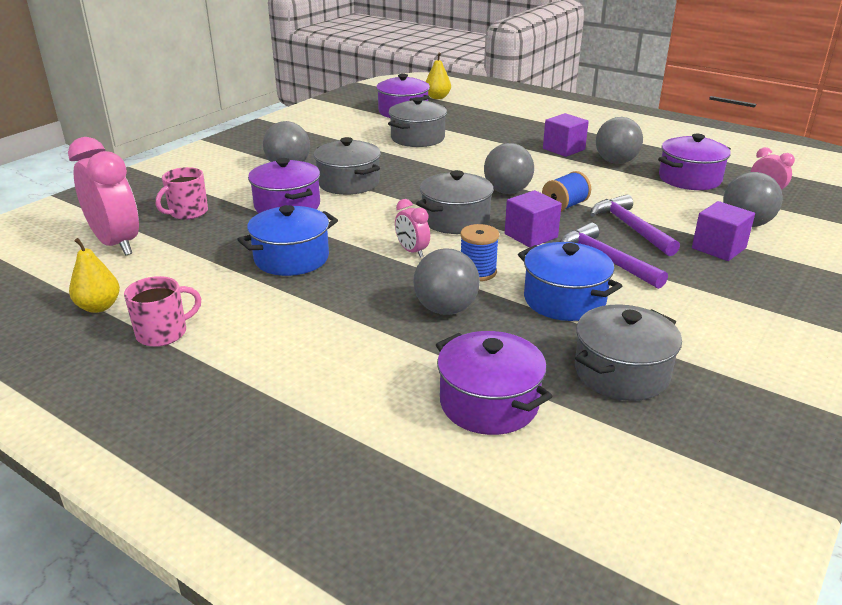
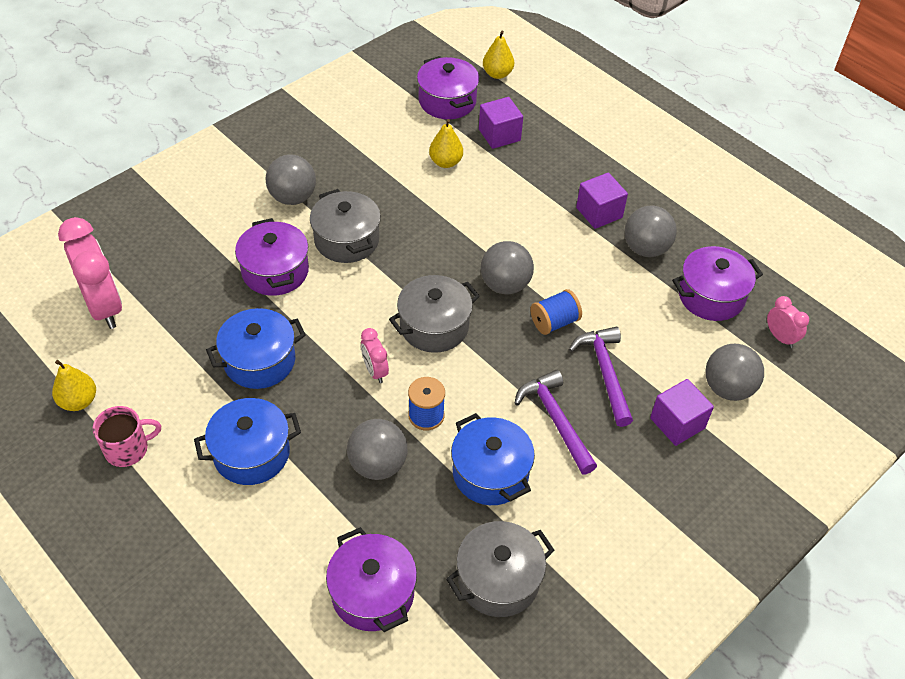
camera: 10 degrees right, 20 degrees up
pink mug [156,167,208,220] -> none
grey pot [388,97,447,147] -> yellow pear [429,119,463,168]
purple cube [505,190,562,248] -> purple cube moved to [479,97,523,149]
none -> blue pot [194,398,301,485]

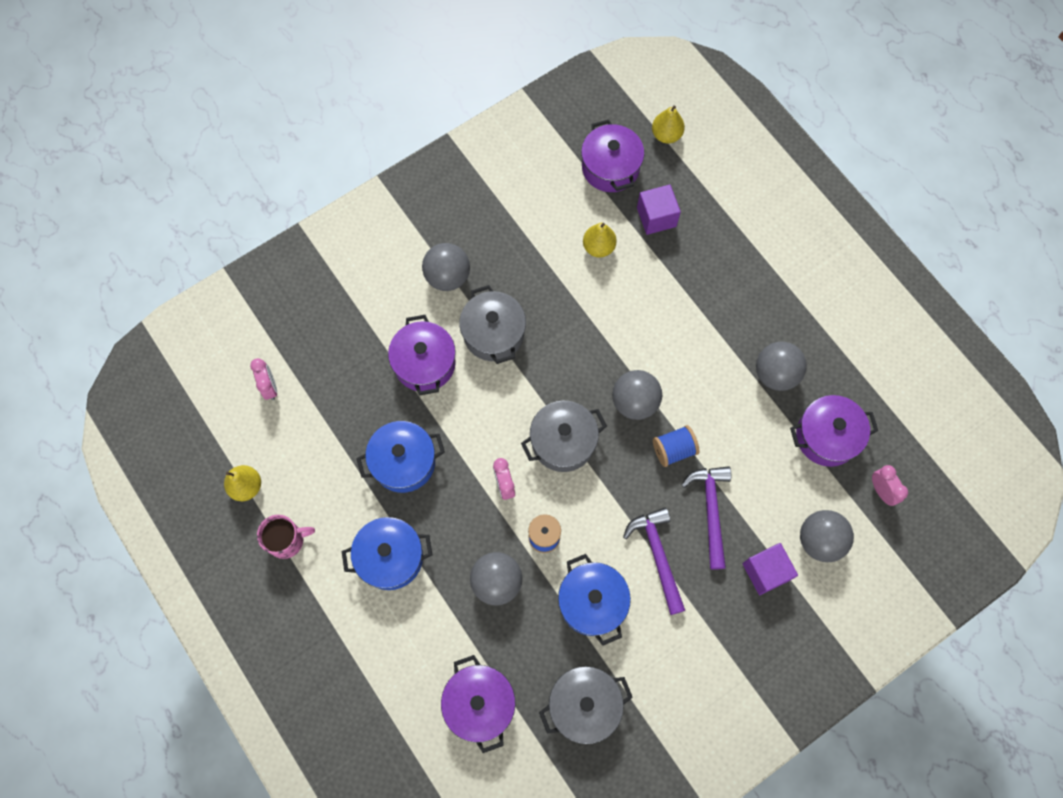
camera: 10 degrees right, 20 degrees up
pink clock [58,217,122,329] -> pink clock [250,358,277,400], size x0.49
purple cube [576,172,628,229] -> none

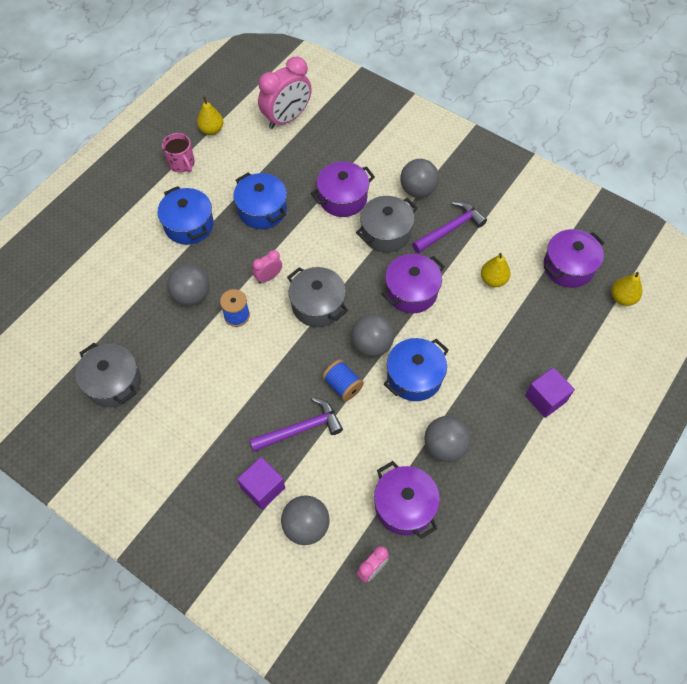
camera: 70 degrees right, 10 degrees down
pink clock [250,358,277,400] -> pink clock [258,56,312,129], size x2.03
purple pot [441,655,516,753] -> purple pot moved to [381,254,445,313]
blue pot [558,554,631,646] -> blue pot moved to [384,338,449,401]
purple hammer [623,507,685,615] -> purple hammer moved to [412,201,487,253]
purple cube [637,185,681,235] -> purple cube moved to [525,367,575,418]

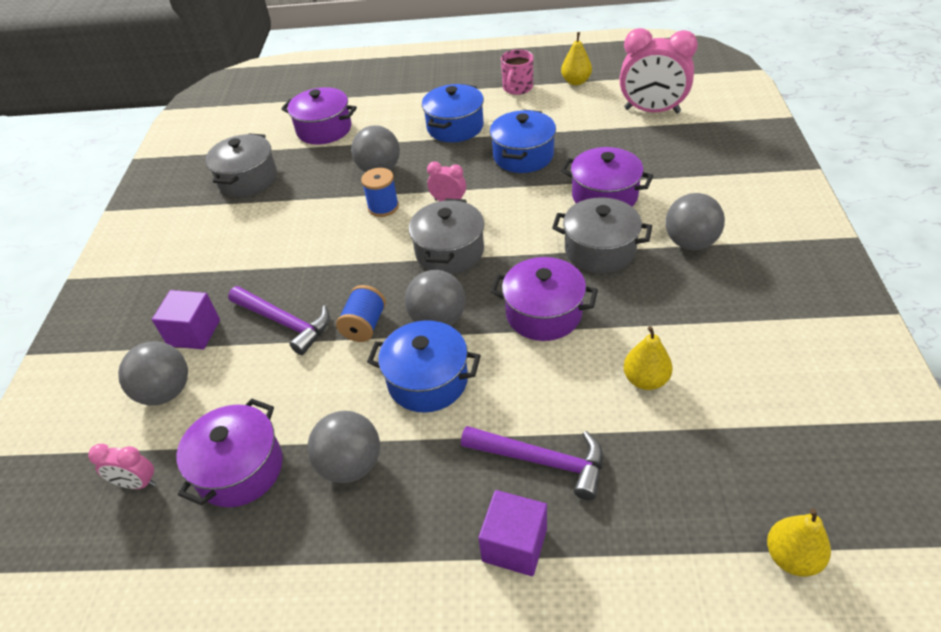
camera: 60 degrees right, 15 degrees down
purple hammer [412,201,487,253] -> purple hammer moved to [461,426,603,500]
purple pot [544,229,605,288] -> purple pot moved to [281,87,357,145]

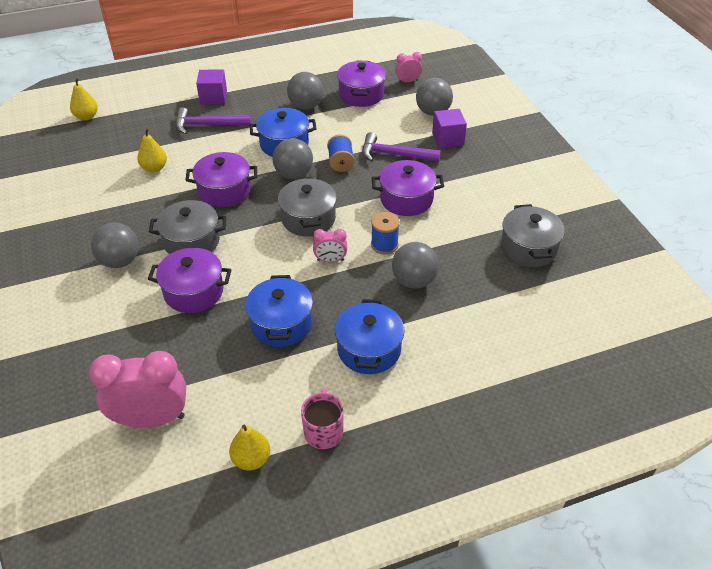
camera: 155 degrees right, 0 degrees up
purple pot [281,87,357,145] -> purple pot moved to [372,160,444,216]

